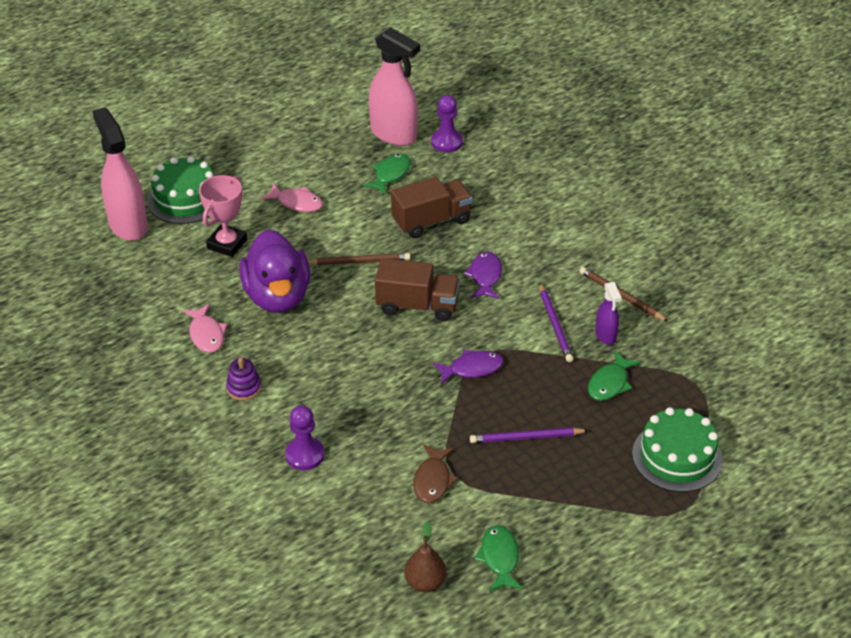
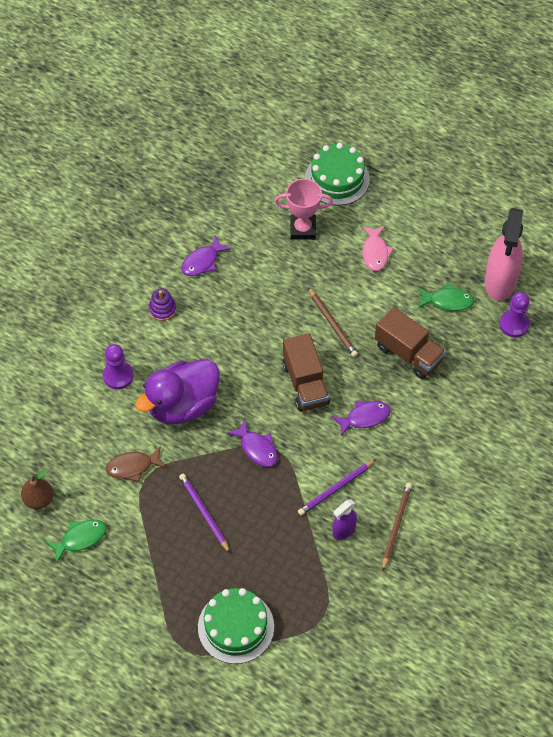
camera: 65 degrees right, 15 degrees up
pink spray bottle [92,107,148,241] -> none
pink fish [182,303,228,353] -> purple fish [181,236,231,276]
purple duck [239,229,310,313] -> purple duck moved to [135,359,220,424]
green fish [588,351,641,401] -> none

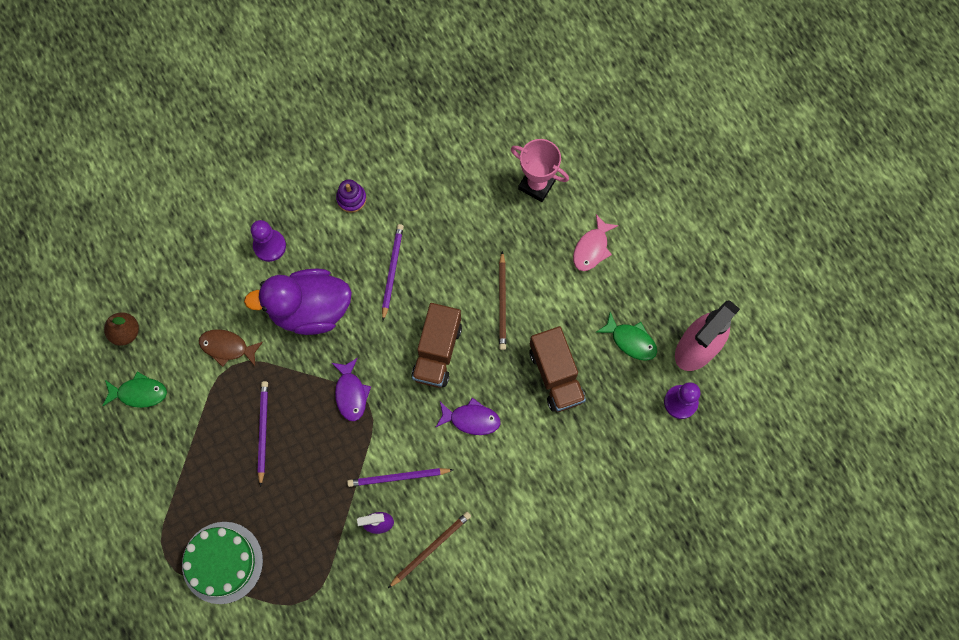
camera: 30 degrees right, 15 degrees up
purple fish [181,236,231,276] -> none
green cake [305,143,370,206] -> none
none -> purple pencil [382,224,404,321]

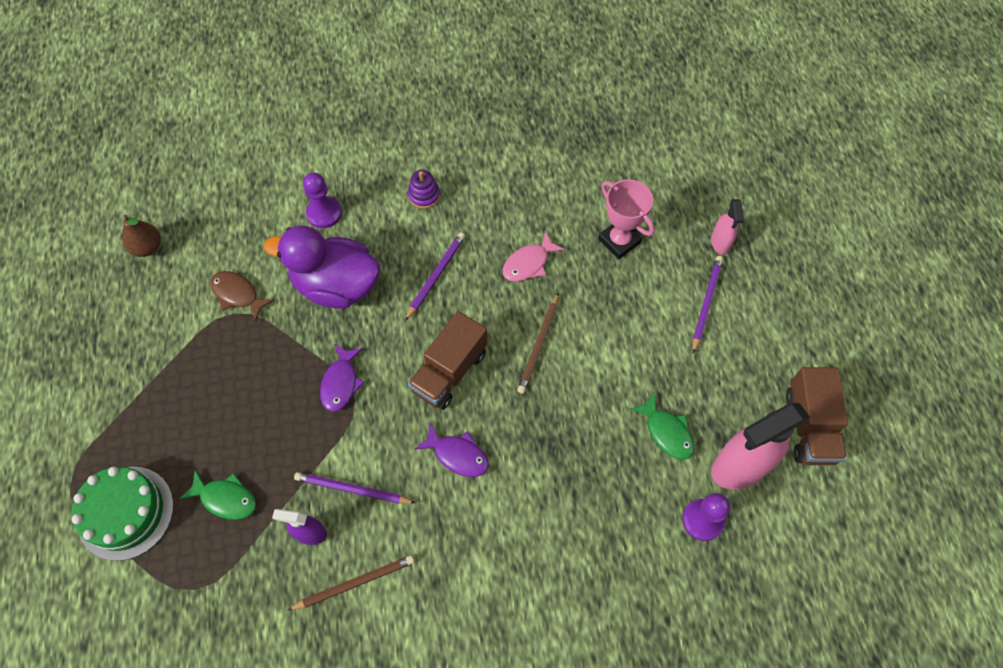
camera: 20 degrees right, 10 degrees down
green fish [103,372,167,408] -> green fish moved to [180,470,256,520]
purple pencil [257,381,268,487] -> purple pencil moved to [692,256,723,353]
brown truck [530,326,586,412] -> brown truck moved to [786,367,848,465]
pink fish [573,214,619,271] -> pink fish moved to [503,232,565,282]
none -> pink spray bottle [711,199,744,255]

